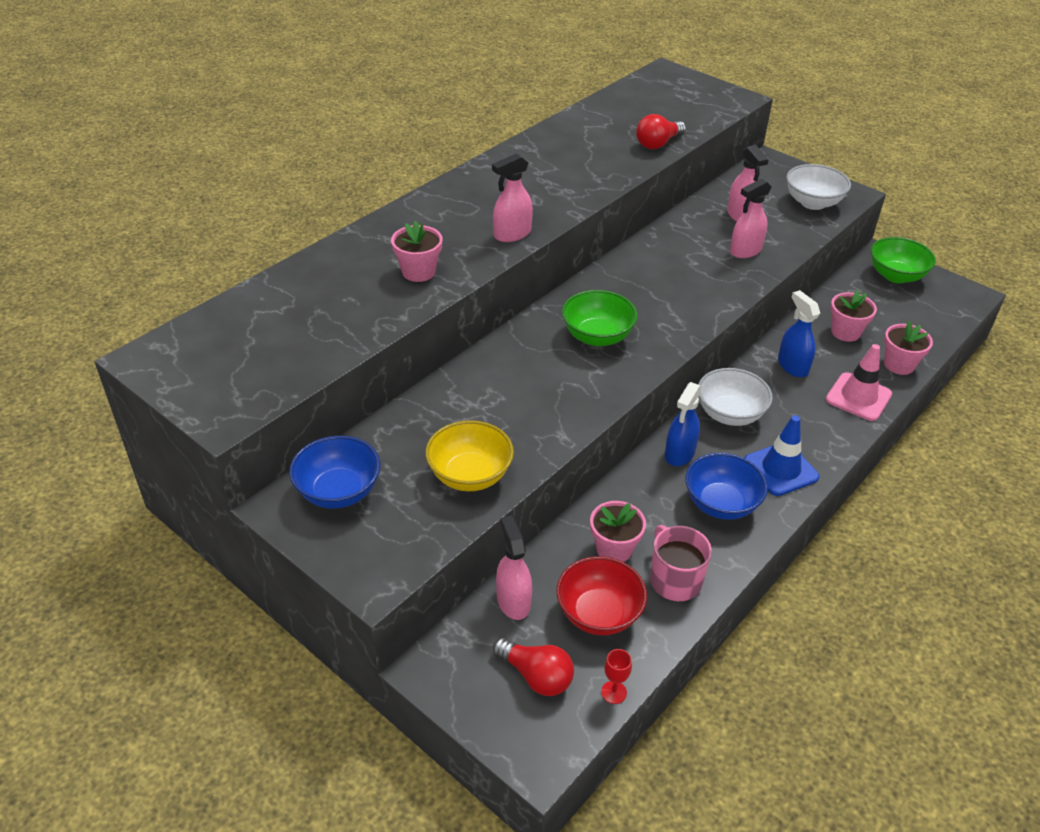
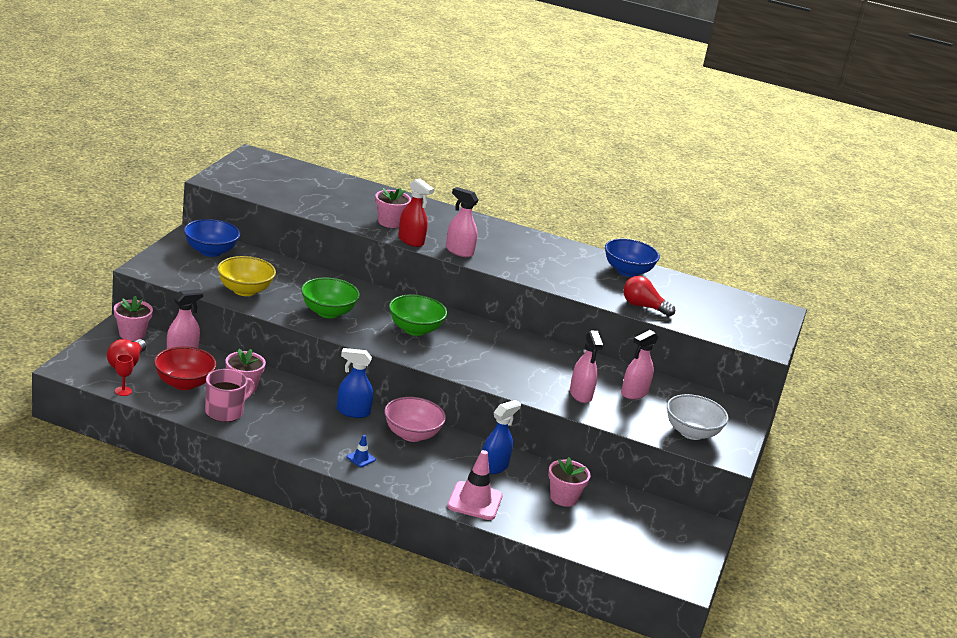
camera: 65 degrees right, 15 degrees down
blue bowl [685,453,768,520] -> blue bowl moved to [605,239,660,277]
white bowl [698,368,773,426] -> pink bowl [384,397,446,442]
pink spray bottle [730,178,771,258] -> pink spray bottle turned 135 degrees counterclockwise [570,331,603,403]
blue traffic cone [745,415,819,496] -> blue traffic cone [347,435,376,467], size x0.48
green bowl [871,237,936,283] -> green bowl moved to [301,278,360,318]
pink flower pot [884,321,933,375] -> pink flower pot moved to [114,296,153,341]
none -> red spray bottle [398,179,434,247]

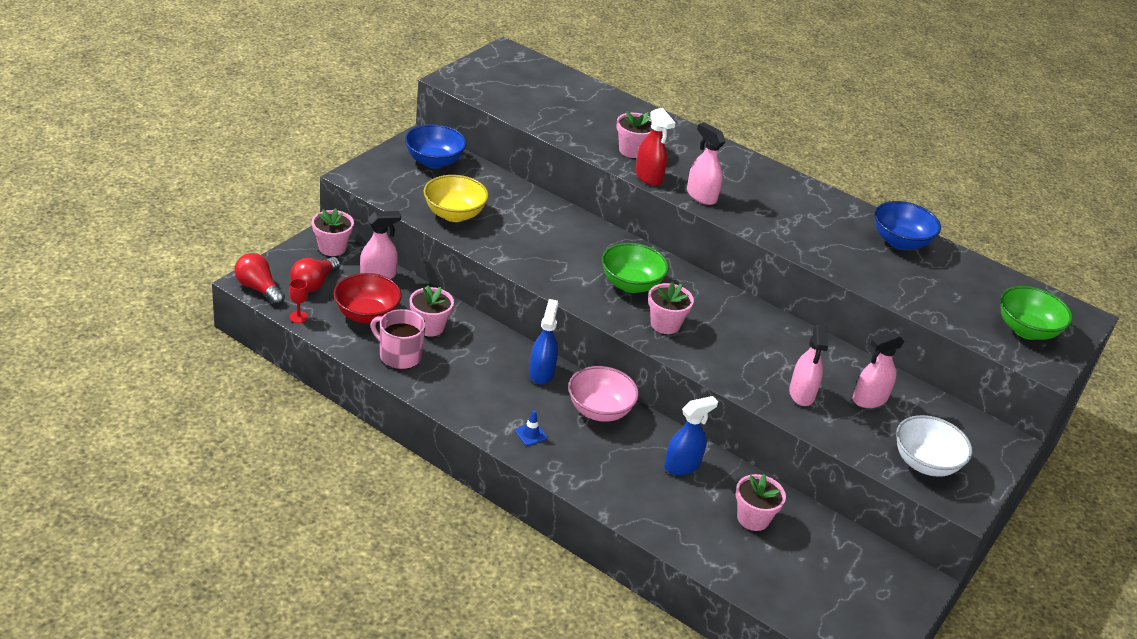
camera: 15 degrees right, 10 degrees up
pink mug [205,369,255,422] -> pink mug turned 120 degrees counterclockwise [371,309,426,369]
green bowl [301,278,360,318] -> green bowl moved to [1000,286,1073,340]
blue spray bottle [337,348,373,418] -> blue spray bottle turned 75 degrees clockwise [529,299,558,384]
pink traffic cone [447,450,503,520] -> none
red light bulb [623,276,675,317] -> red light bulb moved to [235,253,285,305]
none -> pink flower pot [648,282,694,334]

